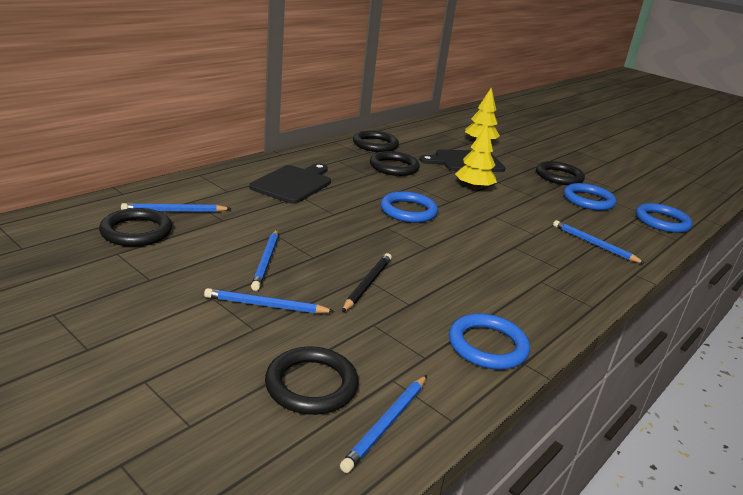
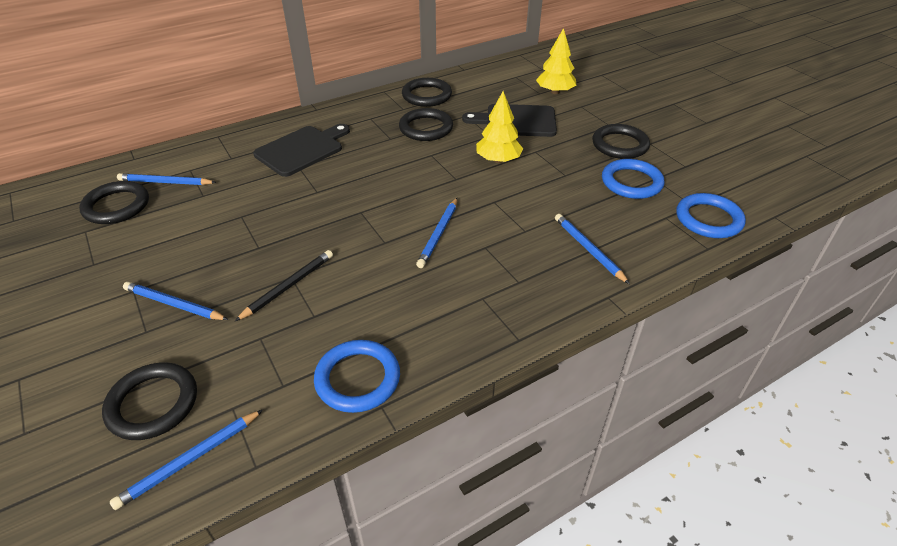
camera: 20 degrees right, 15 degrees up
blue pencil [251,230,278,291] -> blue pencil moved to [416,198,457,268]
blue ring [381,191,438,223] -> none

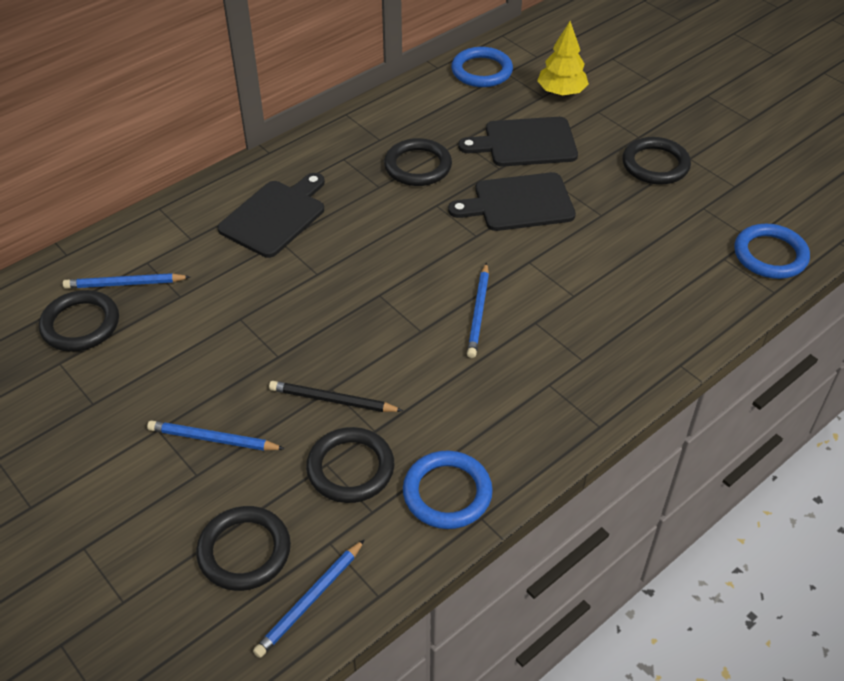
camera: 10 degrees left, 5 degrees up
black pencil [235,250,333,321] -> black pencil turned 105 degrees counterclockwise [269,381,403,412]
black ring [402,78,452,107] -> black ring moved to [306,427,394,503]
yellow tree [476,91,523,163] -> black cutting board [448,172,576,231]
blue pencil [555,214,630,284] -> none
blue ring [602,159,664,199] -> blue ring moved to [451,47,513,87]

